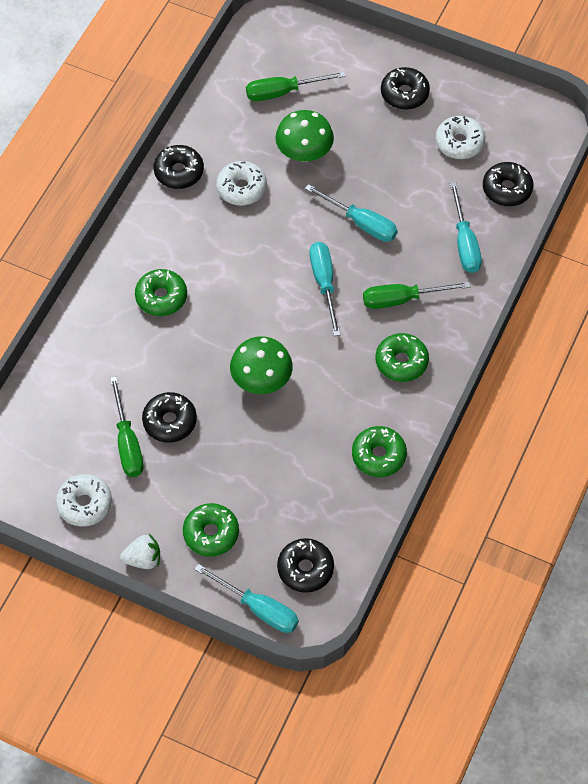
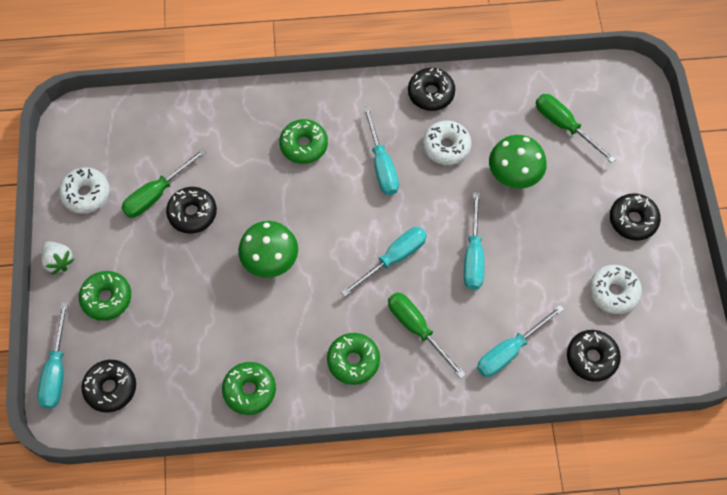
camera: 60 degrees right, 5 degrees up
none -> turquoise screwdriver [363,106,399,195]

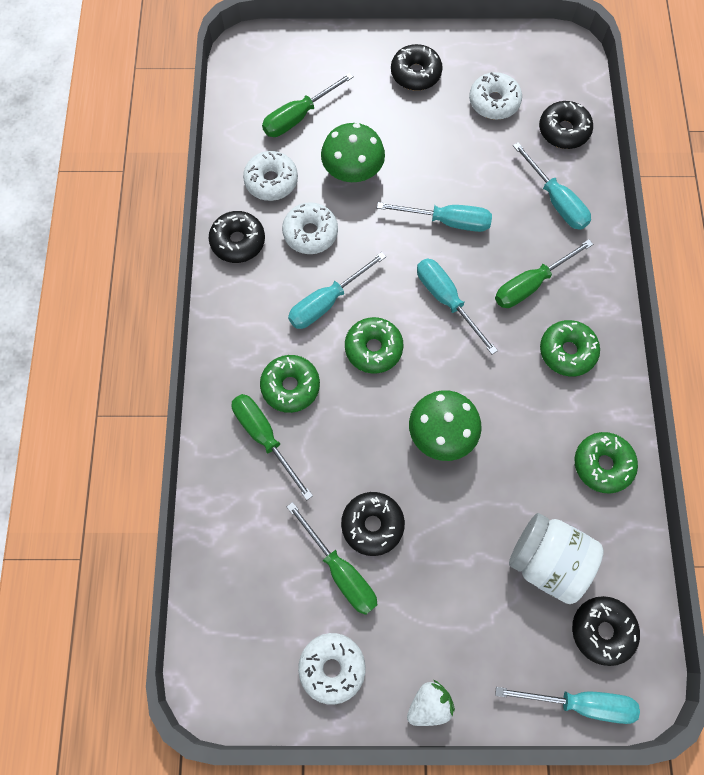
camera: 85 degrees left, 5 degrees up
green donut [79,271,131,321] -> green donut moved to [345,317,404,374]
turquoise screwdriver [363,106,399,195] -> turquoise screwdriver turned 150 degrees clockwise [288,252,386,329]
none -> green screwdriver [231,394,313,500]
none -> white donut [243,151,298,201]
none -> white jar [509,513,604,604]

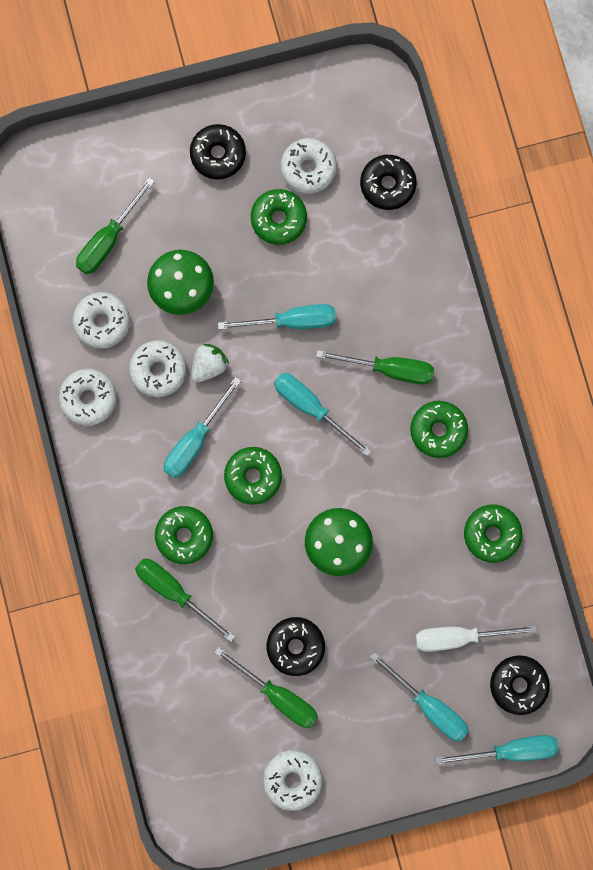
camera: 15 degrees left, 10 degrees up
black donut [209,211,265,263] -> white donut [59,369,116,426]
white strawberry [407,680,455,726] -> white strawberry moved to [191,344,229,382]
green screwdriver [495,239,593,308] -> green screwdriver turned 120 degrees counterclockwise [316,350,434,384]
white jar [509,513,604,604] -> white screwdriver [415,625,537,652]
turquoise screwdriver [513,142,591,230] -> turquoise screwdriver moved to [370,652,469,741]
none -> green donut [251,189,307,245]

